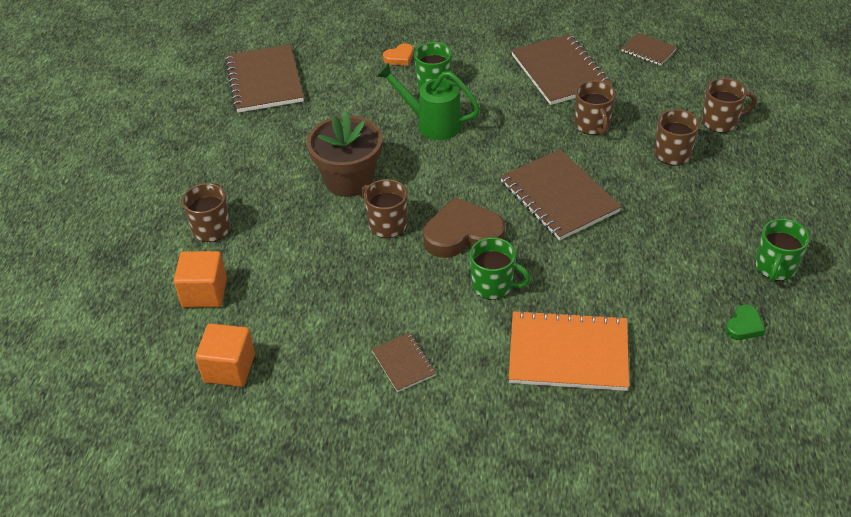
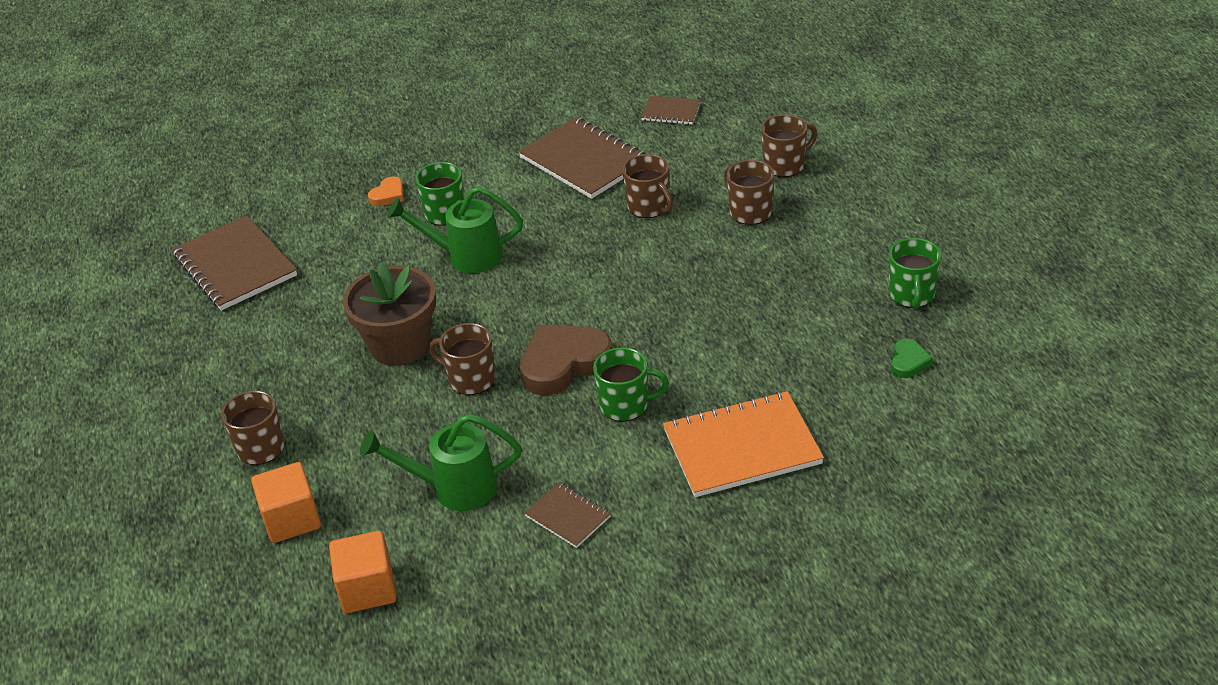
camera: 20 degrees left, 5 degrees down
brown notebook [500,149,622,241] -> none
none -> green watering can [360,414,522,511]

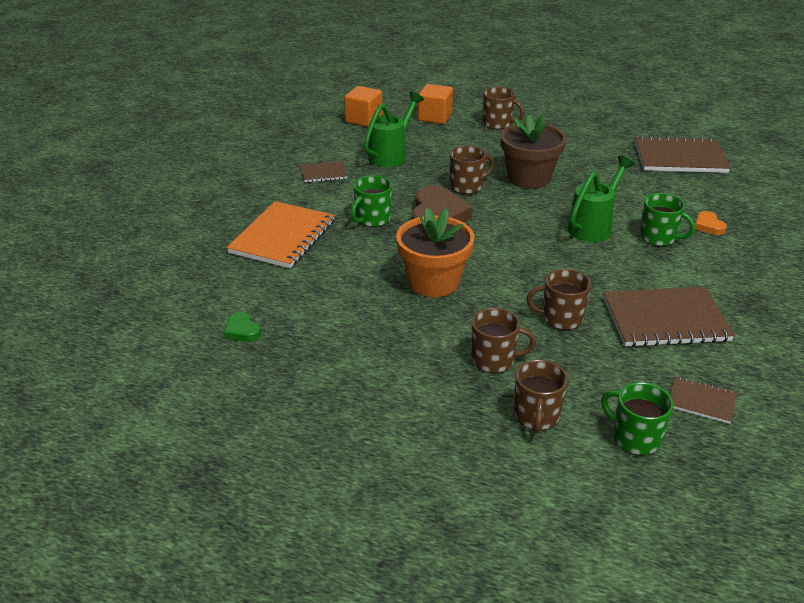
camera: 125 degrees right, 5 degrees down
brown notebook [641,96,701,125] -> brown notebook turned 60 degrees clockwise [670,376,737,424]
green mug [889,238,941,309] -> green mug moved to [601,382,673,456]
none -> orange flower pot [396,208,474,297]

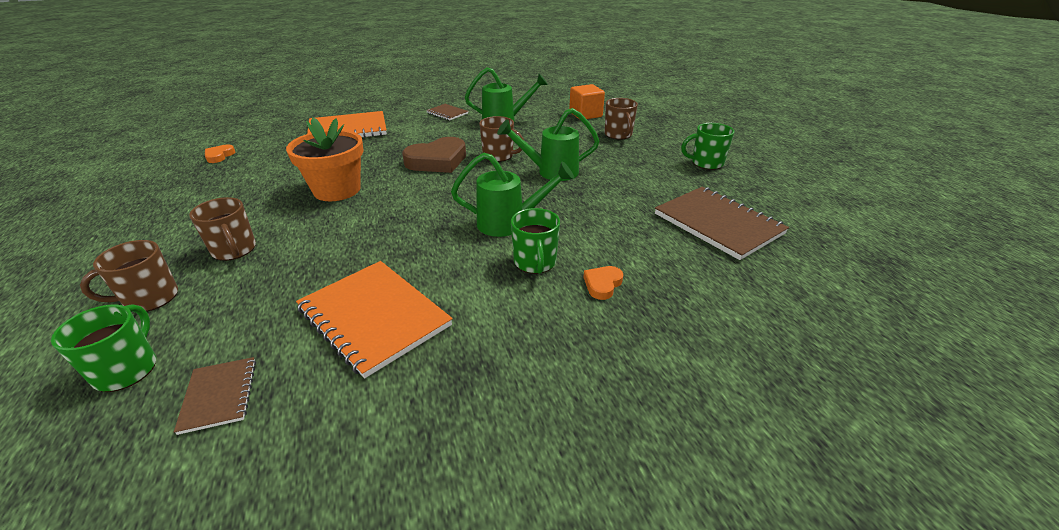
camera: 50 degrees right, 0 degrees up
green heart [224,312,261,342] -> orange heart [205,144,235,163]
orange cube [344,86,383,127] -> none
green mug [350,175,392,227] -> green mug moved to [681,123,734,170]
brown flower pot [501,114,566,189] -> green watering can [497,108,599,181]
brown mug [526,269,591,330] -> none
brown notebook [603,287,735,347] -> orange notebook [296,261,453,378]

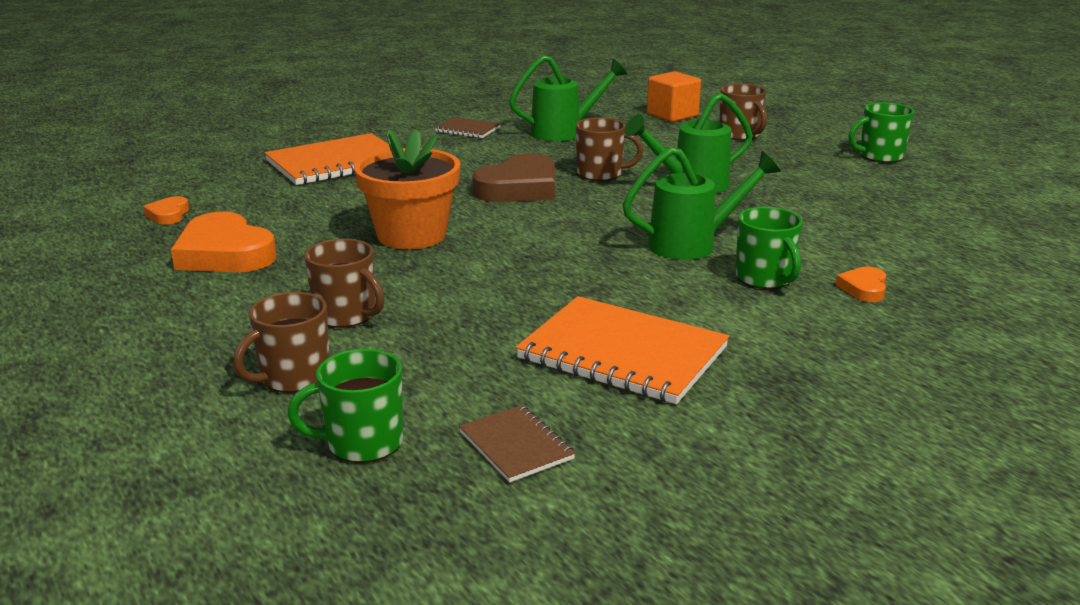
camera: 15 degrees left, 10 degrees down
green mug [51,304,156,392] -> green mug turned 90 degrees counterclockwise [288,349,403,463]
brown notebook [655,187,789,260] -> none
none -> orange heart [171,212,277,272]

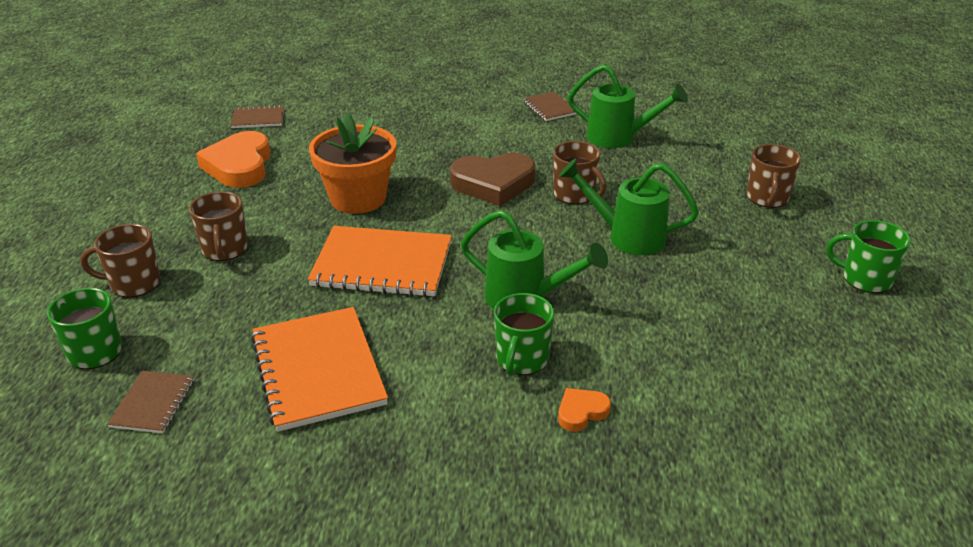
camera: 40 degrees right, 10 degrees up
orange heart [143,196,189,225] -> brown notebook [231,105,284,128]
orange notebook [264,133,390,185] -> orange notebook moved to [308,226,452,297]
orange cube [647,71,701,122] -> none

